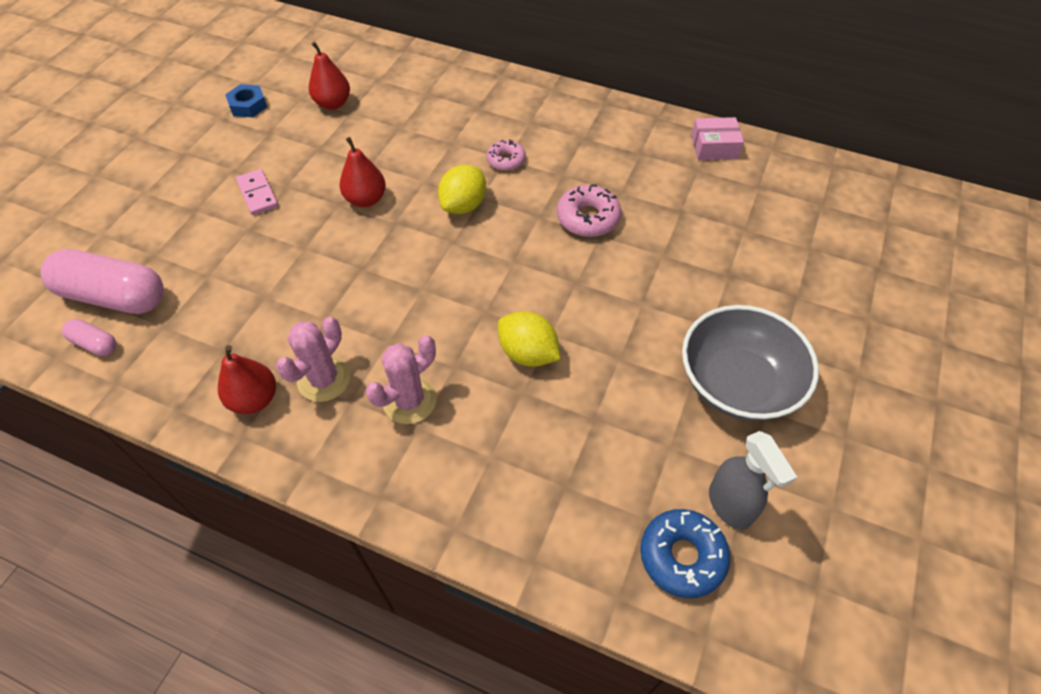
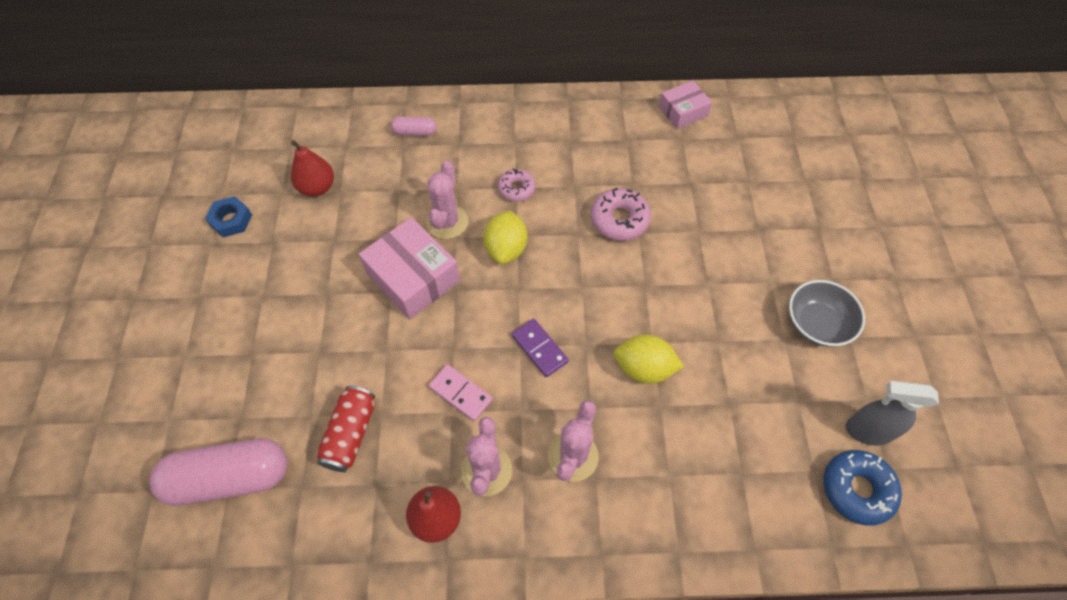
camera: 25 degrees left, 5 degrees up
pink capsule [62,319,117,356] -> pink capsule moved to [391,117,436,136]
pink domino [236,169,278,215] -> pink domino moved to [428,364,493,421]
red pear [340,137,386,207] -> pink box [359,217,460,319]
grey bowl [682,305,819,421] -> grey bowl [789,280,865,347], size x0.66
grey spray bottle [709,431,797,530] -> grey spray bottle turned 150 degrees clockwise [846,381,939,446]
none -> red can [316,386,375,472]
none -> pink cactus [426,161,468,239]
none -> purple domino [512,319,569,377]

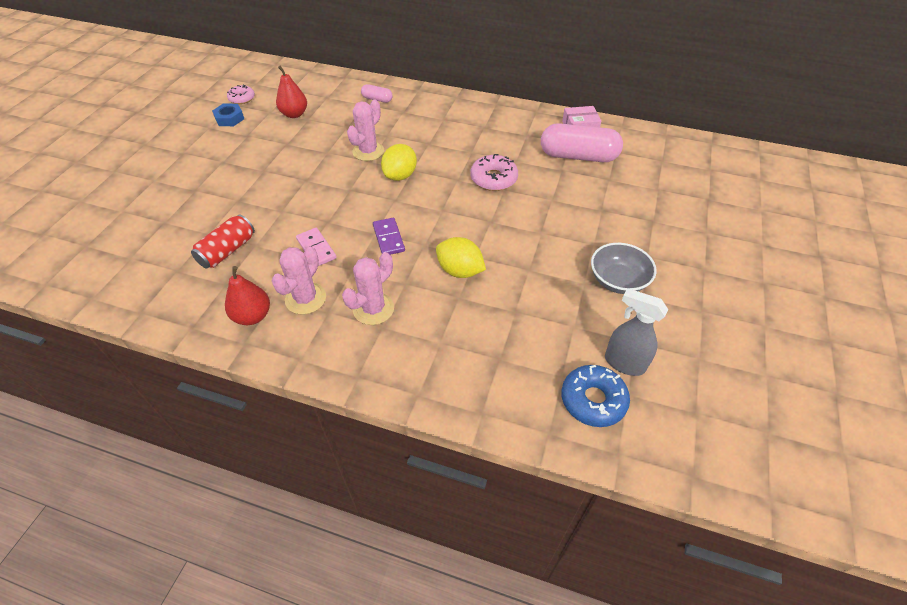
camera: 20 degrees right, 10 degrees down
pink capsule [149,438,288,506] -> pink capsule moved to [541,123,623,162]
pink box [359,217,460,319] -> none
pink donut [498,169,536,202] -> pink donut moved to [227,84,255,104]

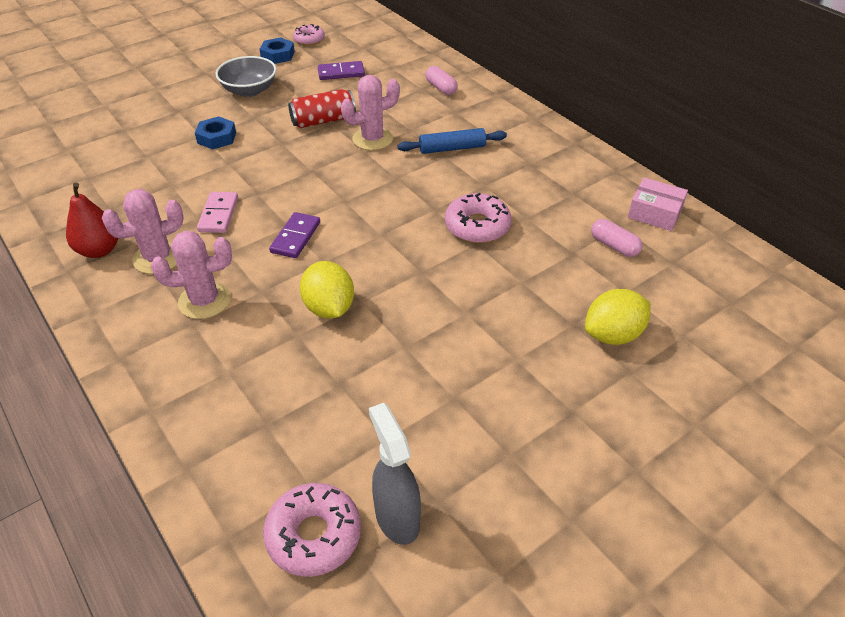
camera: 35 degrees right, 5 degrees down
red can [191,214,255,269] -> red can moved to [288,89,356,128]
red pear [276,65,307,118] -> purple domino [318,61,365,80]
yellow lemon [381,144,417,181] -> yellow lemon moved to [585,289,651,345]
pink capsule [541,123,623,162] -> pink capsule [591,219,643,257], size x0.47
blue donut [561,365,630,427] -> pink donut [263,483,361,577]
grey bowl [591,243,657,294] -> grey bowl moved to [216,56,277,97]
none -> blue nut [195,116,236,149]
none -> blue rolling pin [398,128,507,154]

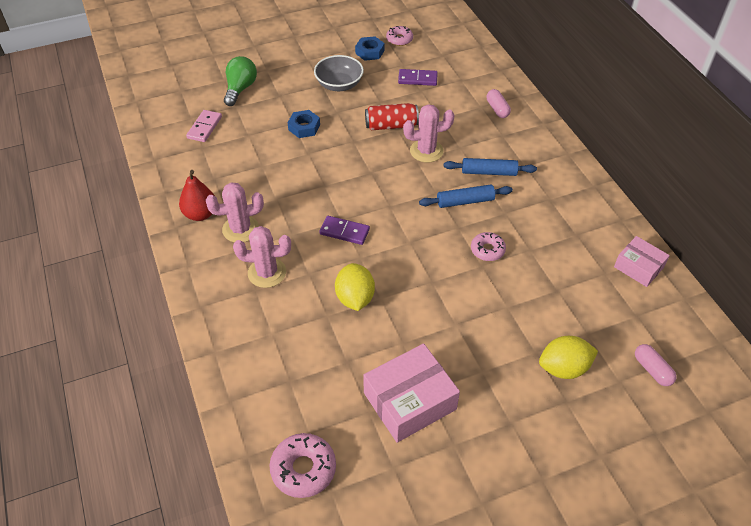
camera: 15 degrees right, 5 degrees up
pink domino [197,192,238,233] -> pink domino moved to [186,110,222,142]
purple domino [269,212,320,258] -> purple domino turned 75 degrees clockwise [319,216,370,245]
grey spray bottle [369,403,421,545] -> none
pink donut [445,193,512,243] -> pink donut [471,232,506,261], size x0.65
pink capsule [591,219,643,257] -> pink capsule moved to [635,344,677,386]
none -> green light bulb [224,56,257,106]
none -> pink box [363,344,460,443]
none -> blue rolling pin [419,185,513,208]

